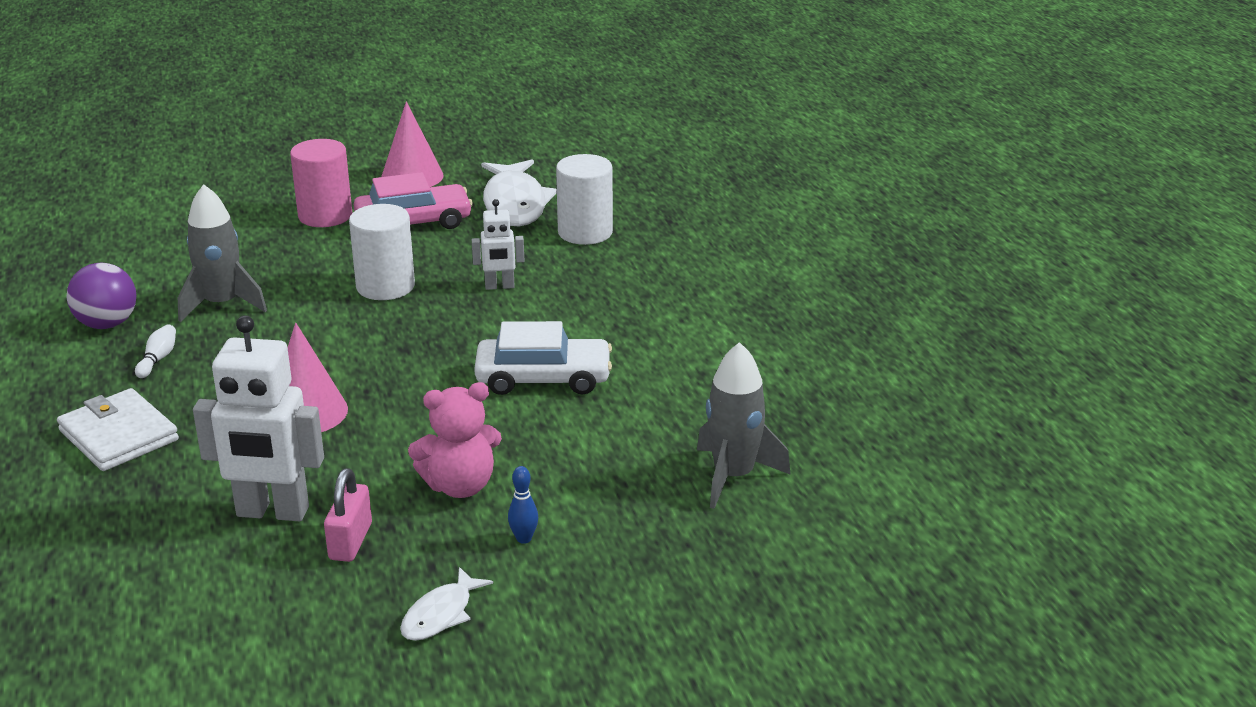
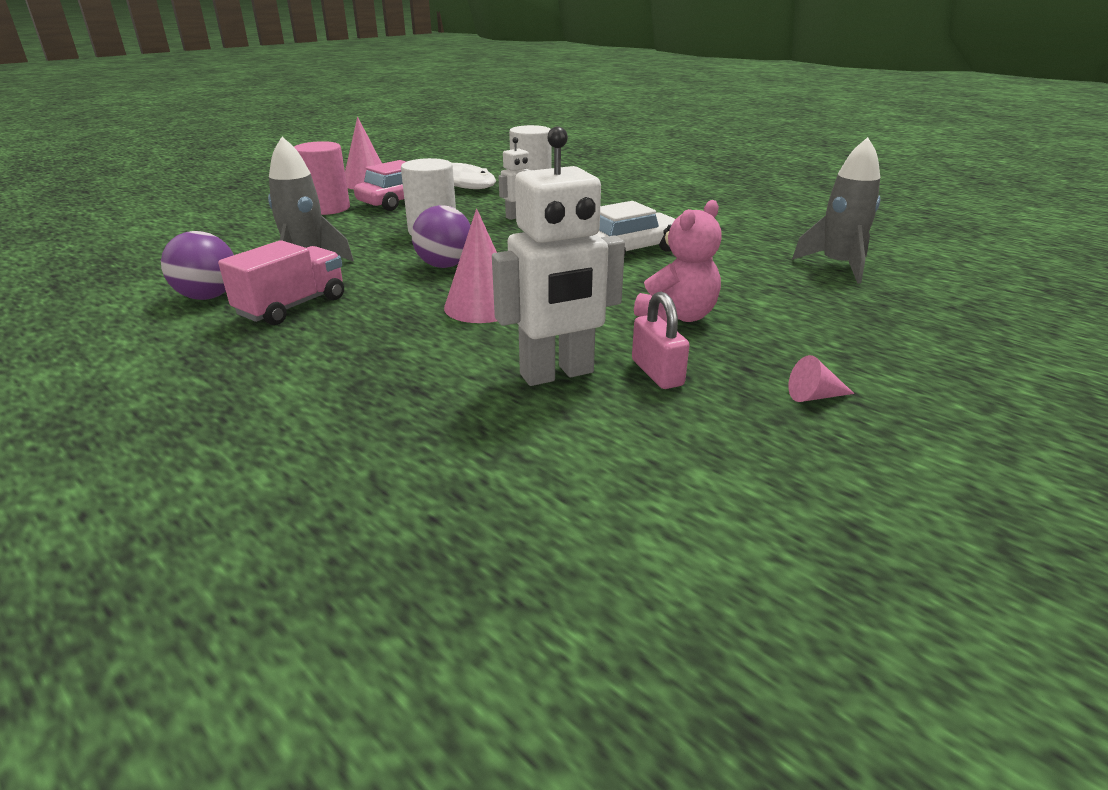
camera: 30 degrees left, 0 degrees up
white wallet [57,388,179,471] -> none
white bowling pin [135,324,176,378] -> pink truck [218,240,344,325]
white fish [400,567,493,641] -> pink cone [788,355,854,402]
blue bowling pin [508,466,538,544] -> none
none -> purple ball [411,205,471,268]

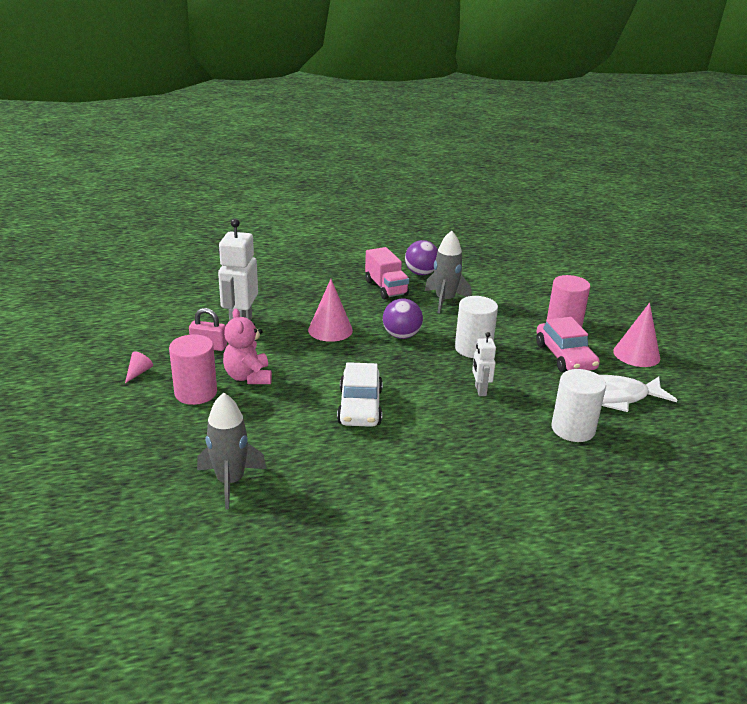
camera: 120 degrees right, 0 degrees up
none -> pink cylinder [169,334,217,405]

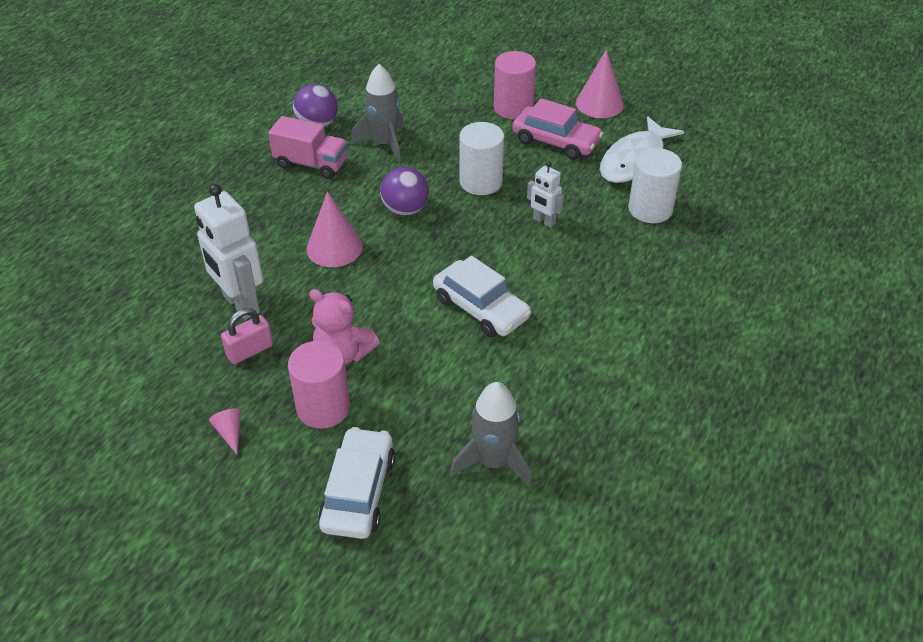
camera: 45 degrees left, 15 degrees up
none -> white car [318,427,395,539]

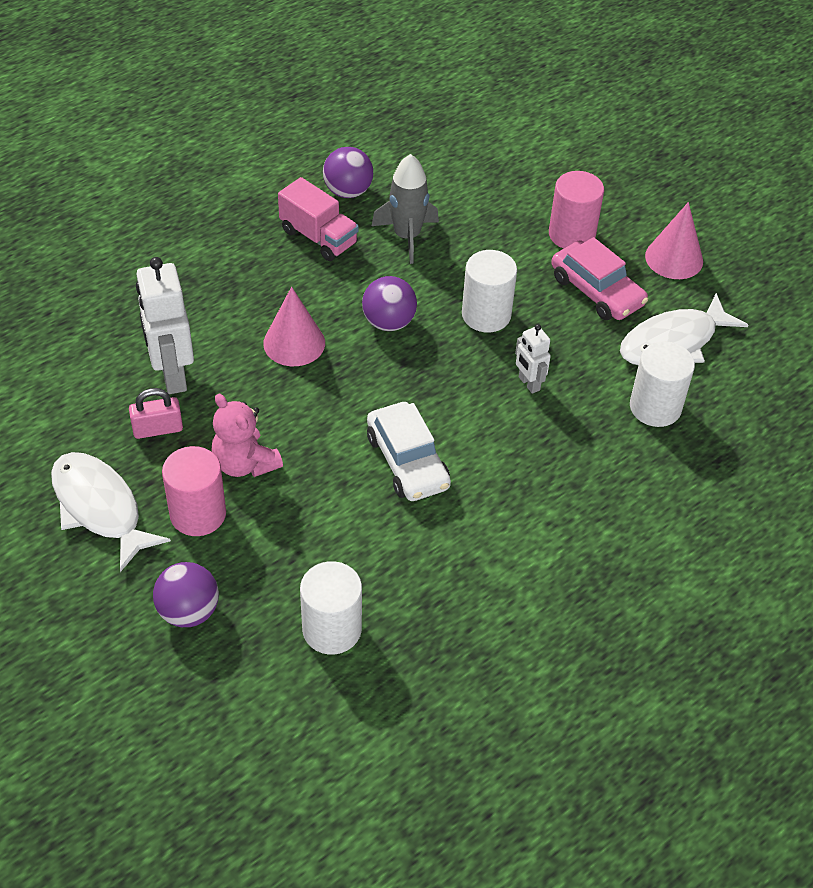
camera: 20 degrees right, 5 degrees up
pink cone [209,408,241,454] -> white fish [51,452,171,572]
white car [318,427,395,539] -> purple ball [153,562,219,627]
grey rocket [450,382,531,487] -> white cylinder [300,561,362,655]

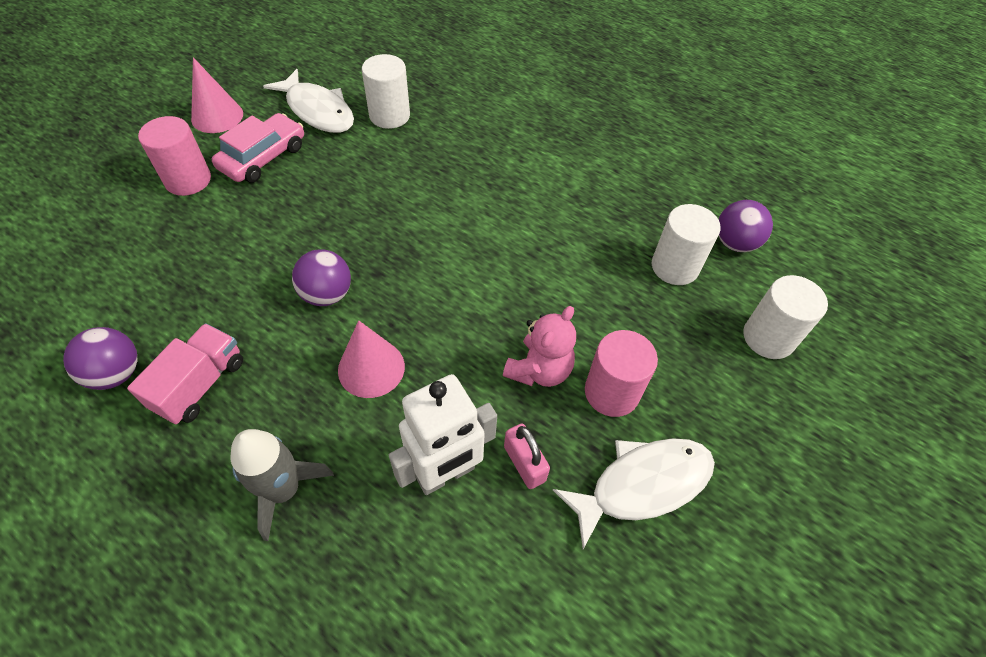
camera: 105 degrees left, 5 degrees up
white fish [51,452,171,572] -> white fish turned 150 degrees counterclockwise [553,438,715,549]
purple ball [153,562,219,627] -> purple ball moved to [718,200,773,252]
white car [367,402,451,501] -> none
grey rocket [372,154,439,264] -> grey rocket moved to [230,429,334,541]
white cylinder [462,250,517,332] -> white cylinder moved to [743,275,828,359]
white robot [515,324,551,394] -> none

